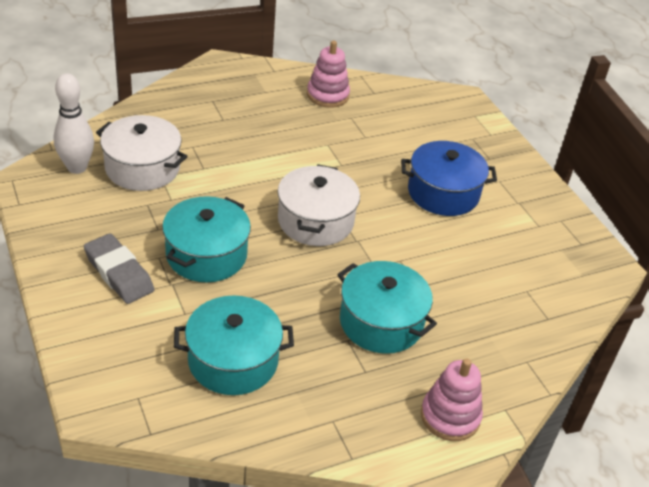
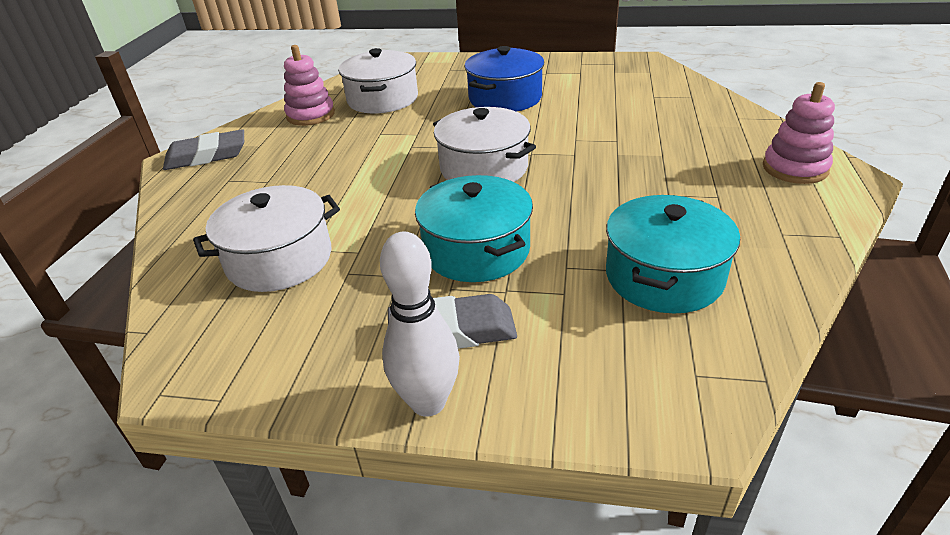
camera: 50 degrees left, 5 degrees down
white bowling pin [54,73,94,174] -> white bowling pin moved to [380,232,460,417]
turquoise pot [337,261,437,354] -> none
none -> grey eraser [163,129,244,170]
none -> white pot [339,48,418,113]

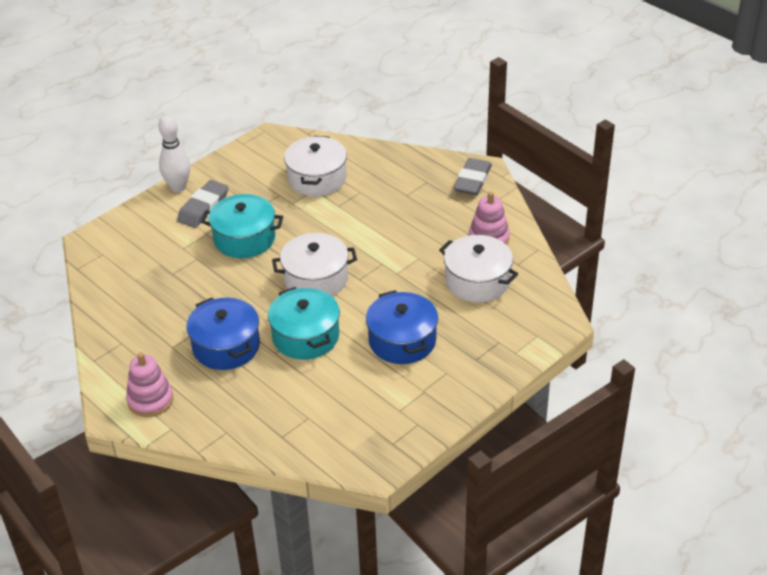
camera: 125 degrees right, 5 degrees up
turquoise pot [606,195,740,313] -> turquoise pot moved to [268,287,340,360]
none -> blue pot [186,298,260,370]

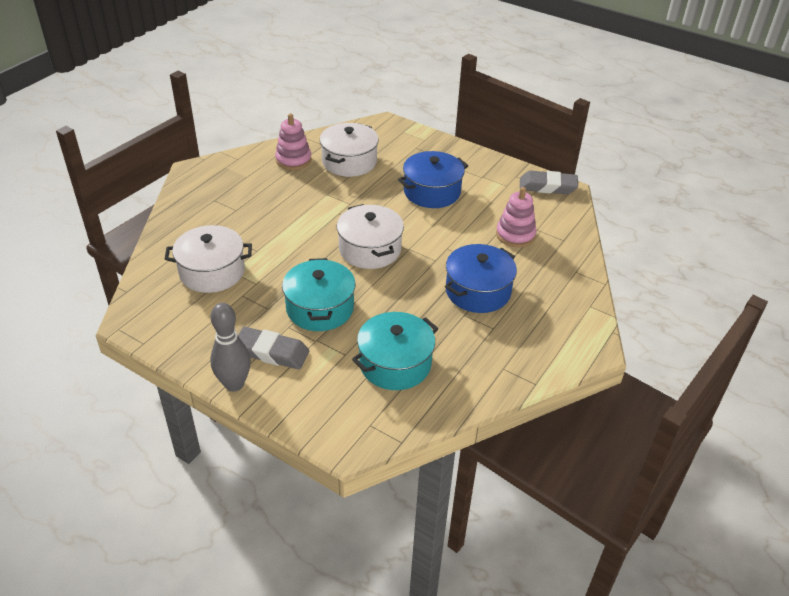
camera: 105 degrees left, 0 degrees up
pink stacking toy [126,352,173,417] -> pink stacking toy moved to [496,187,537,247]
white bowling pin [159,115,190,192] -> grey bowling pin [210,303,251,392]
turquoise pot [268,287,340,360] -> turquoise pot moved to [352,312,438,390]
grey eraser [454,158,492,195] -> grey eraser moved to [520,171,578,194]

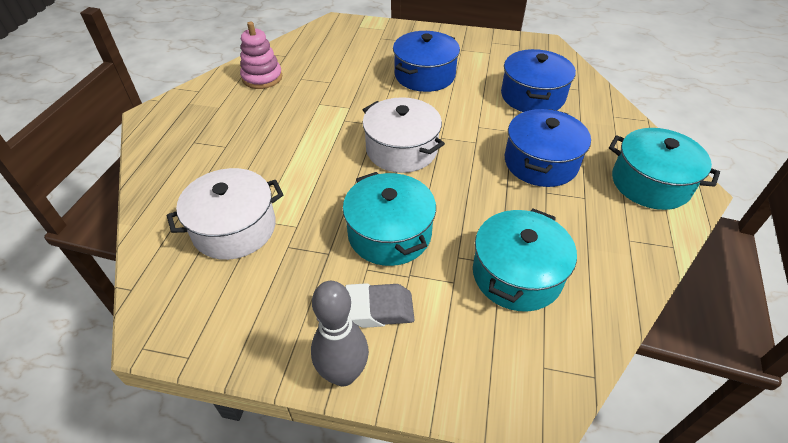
camera: 20 degrees left, 5 degrees up
white pot [320,123,379,177] -> none
pink stacking toy [496,187,537,247] -> blue pot [501,49,576,112]
grey eraser [520,171,578,194] -> none
none -> turquoise pot [609,128,720,210]

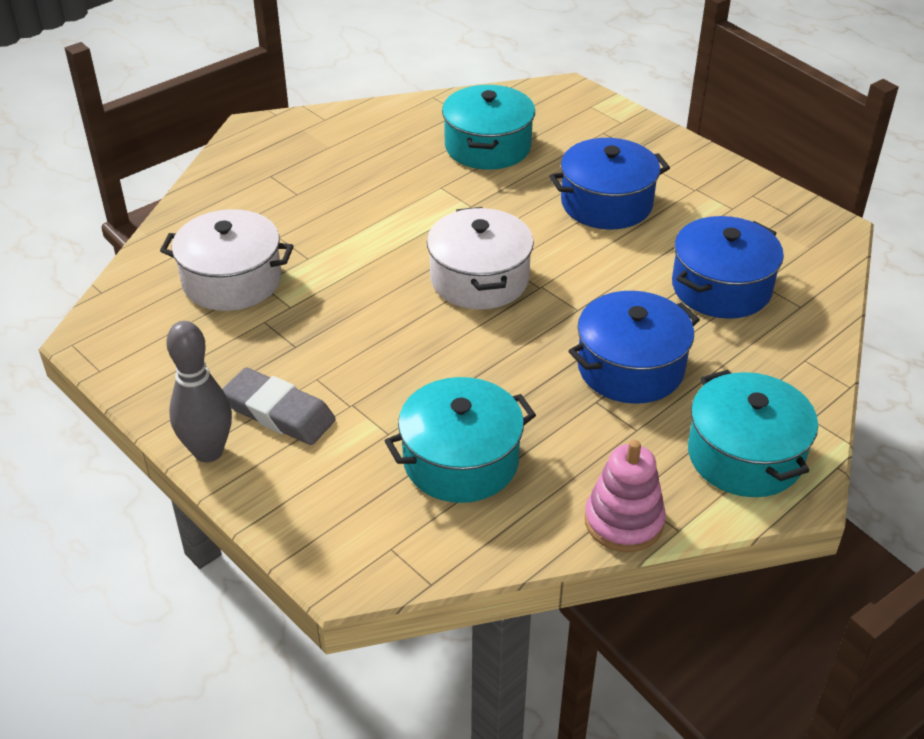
camera: 35 degrees right, 5 degrees down
pink stacking toy [240,22,282,89] -> pink stacking toy moved to [585,440,666,552]
turquoise pot [343,172,436,266] -> turquoise pot moved to [442,85,535,170]

